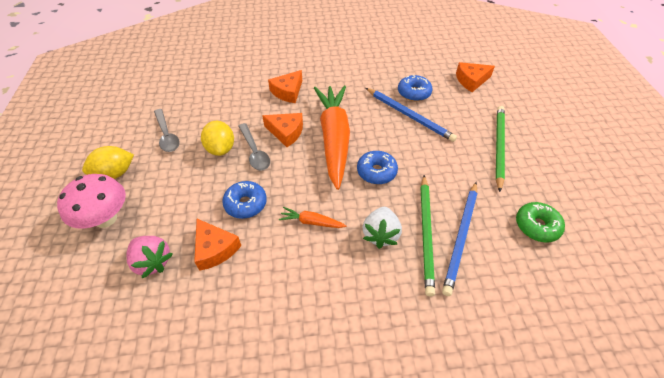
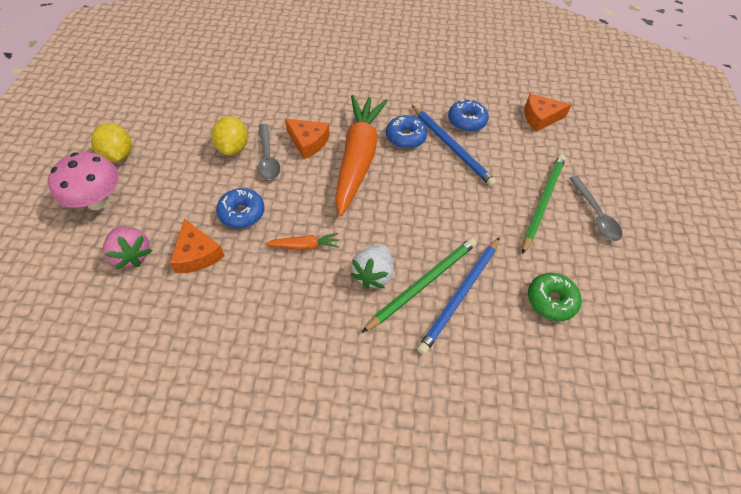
camera: 10 degrees right, 5 degrees up
yellow lemon [82,146,134,179] -> yellow lemon turned 75 degrees clockwise [91,123,132,162]
grey spoon [154,109,180,152] -> grey spoon moved to [569,176,622,241]
orange cheese [268,70,302,103] -> none
orange carrot [279,207,347,228] -> orange carrot turned 150 degrees clockwise [265,233,339,250]
blue donut [357,151,398,184] -> blue donut moved to [386,115,427,149]
green pencil [421,175,435,296] -> green pencil turned 150 degrees counterclockwise [362,238,477,332]

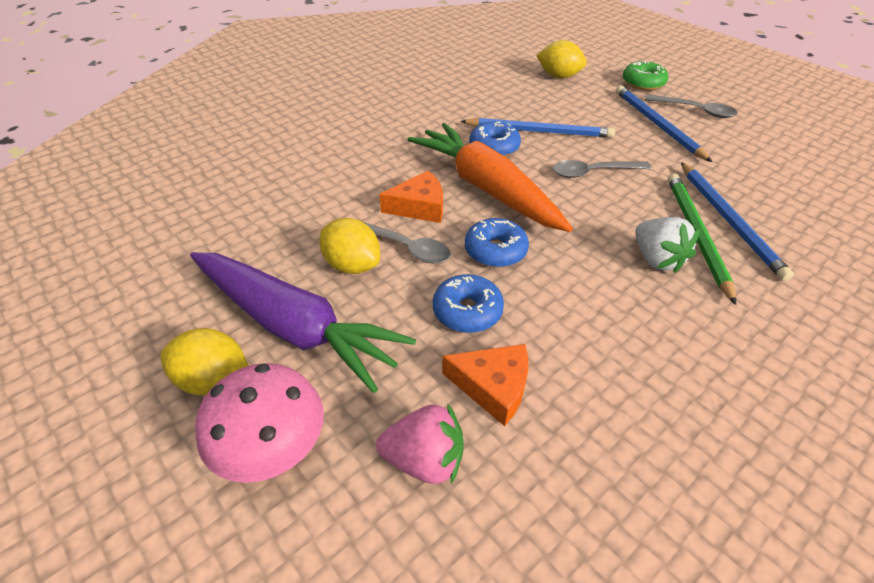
camera: 45 degrees left, 10 degrees down
orange carrot [265,233,339,250] -> none
blue donut [448,99,489,132] -> blue donut moved to [465,218,529,268]
green pencil [522,154,566,255] -> blue pencil [616,86,712,162]
orange cheese [524,93,571,132] -> yellow lemon [536,40,587,78]
green donut [528,273,582,321] -> green donut moved to [623,61,668,91]
none -> purple carrot [190,252,416,393]
none -> grey spoon [552,160,651,178]

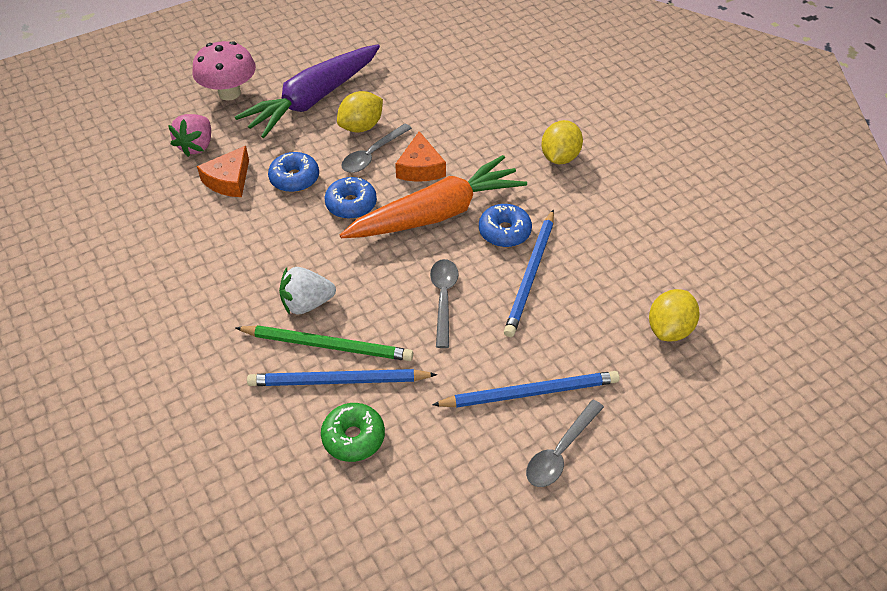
camera: 100 degrees right, 5 degrees up
yellow lemon [160,328,249,395] -> yellow lemon moved to [541,120,583,164]
green donut [623,61,668,91] -> green donut moved to [321,403,385,462]

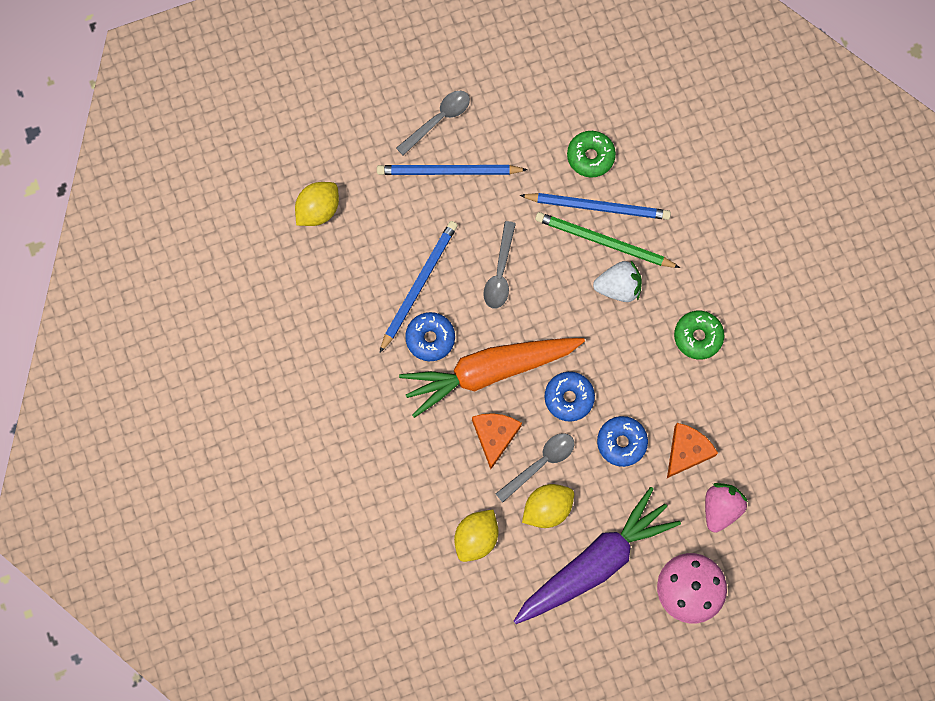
camera: 170 degrees left, 25 degrees up
yellow lemon [541,120,583,164] -> yellow lemon moved to [454,510,499,562]
none -> green donut [674,311,724,360]

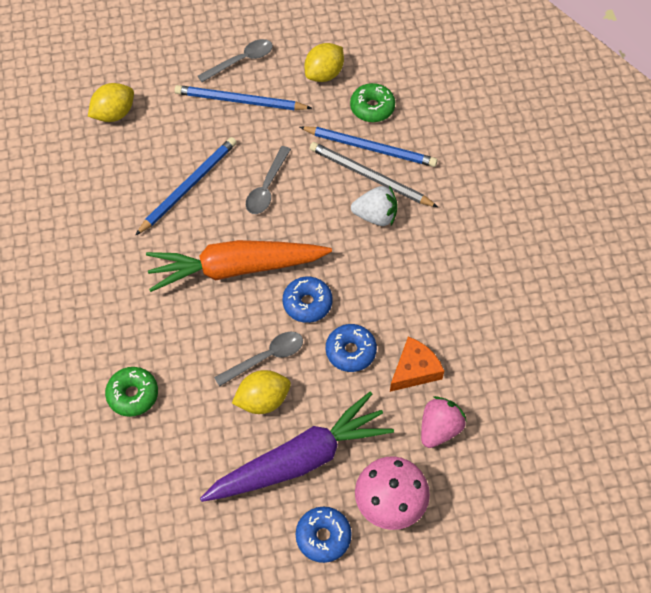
camera: 10 degrees right, 15 degrees down
blue donut [405,312,455,361] -> blue donut moved to [296,507,352,563]
yellow lemon [454,510,499,562] -> yellow lemon moved to [305,43,344,82]
orange cheese [472,413,522,469] -> none
green pencil [535,212,680,268] -> grey pencil [310,142,438,207]
green donut [674,311,724,360] -> green donut moved to [105,367,158,417]

